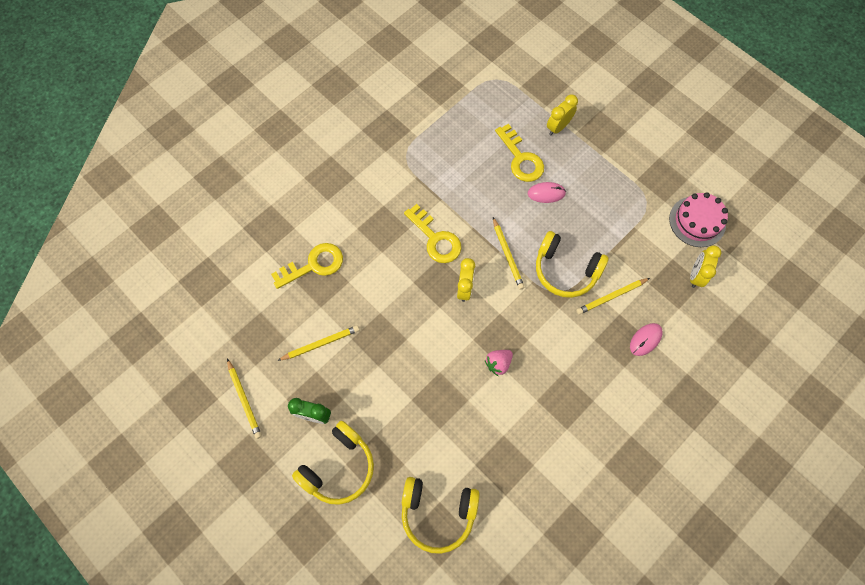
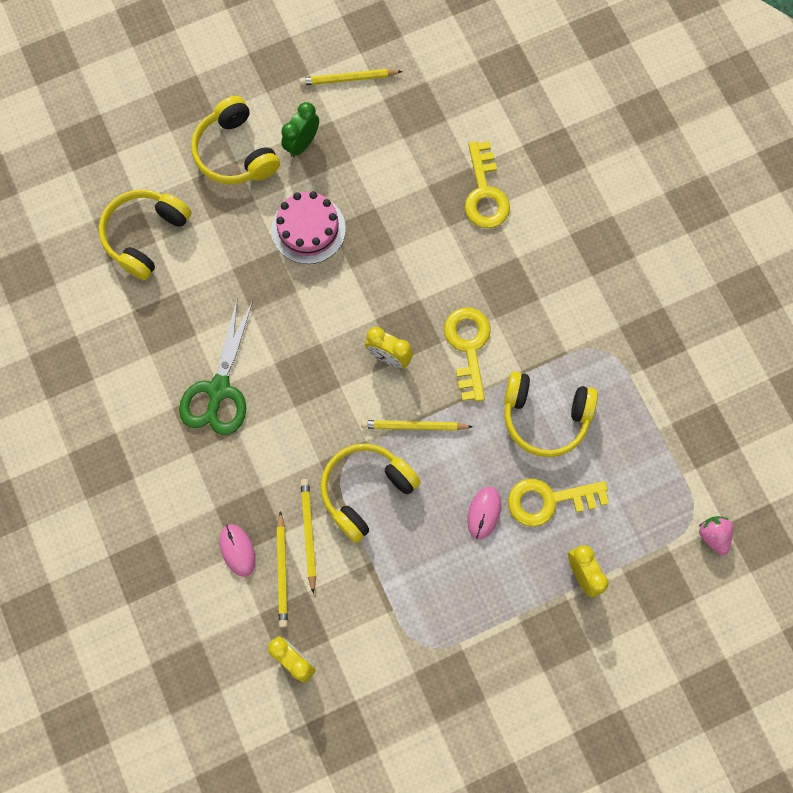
camera: 110 degrees right, 5 degrees up
yellow pencil [277,325,360,361] -> yellow pencil moved to [277,511,288,627]
yellow key [404,204,461,263] -> yellow key turned 105 degrees clockwise [444,308,491,401]
pink strawberry [485,350,513,376] -> pink strawberry moved to [698,516,733,555]
pink cake [669,192,728,247] -> pink cake moved to [271,191,346,264]
none -> green scissors [179,300,253,435]
none -> yellow headphones [504,372,598,457]

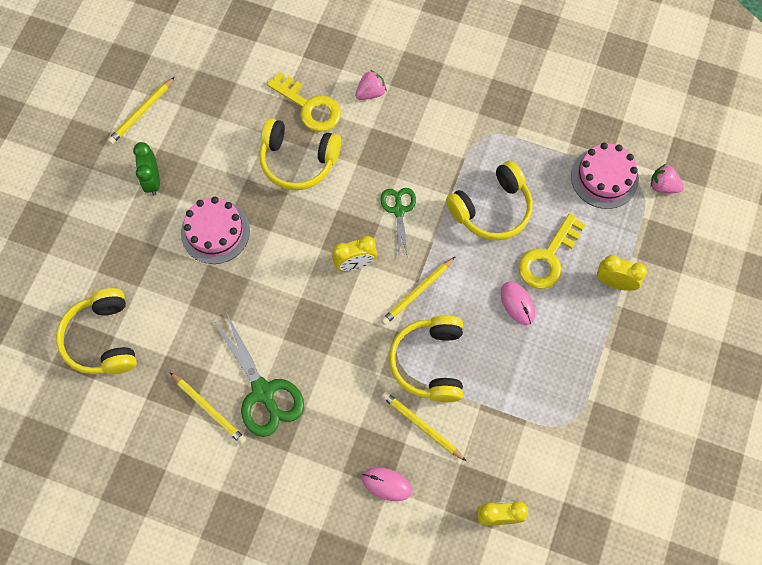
camera: 45 degrees left, 5 degrees down
yellow headphones [191,96,280,184] -> yellow headphones moved to [259,118,341,190]
yellow pencil [277,511,288,627] -> yellow pencil moved to [170,372,246,444]
yellow key [444,308,491,401] -> green scissors [380,188,416,258]
none -> pink strawberry [355,70,386,100]
none -> pink cake [571,143,639,209]

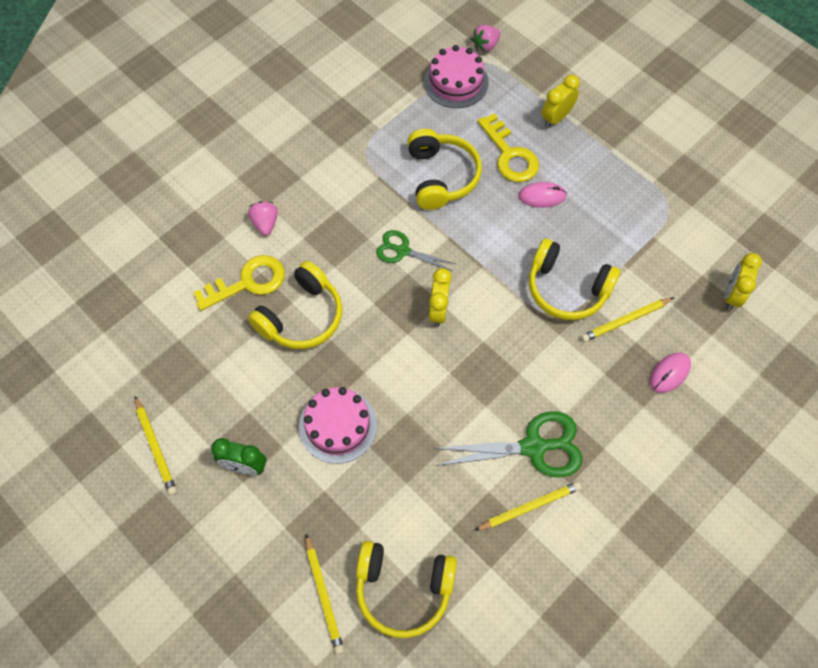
camera: 65 degrees left, 5 degrees down
yellow pencil [381,257,455,325] -> yellow pencil moved to [306,534,344,654]

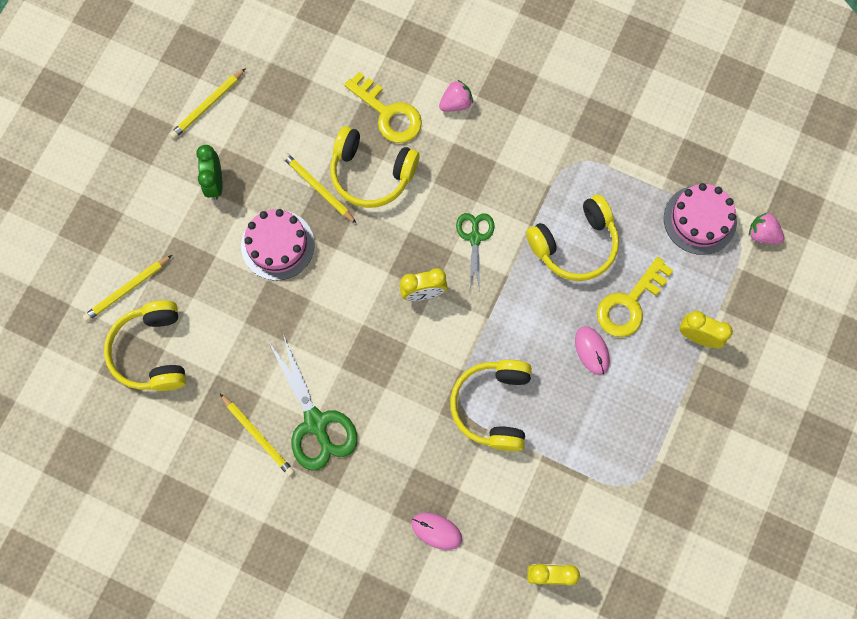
camera: 70 degrees right, 10 degrees up
yellow pencil [581,297,674,342] -> yellow pencil moved to [282,152,357,224]

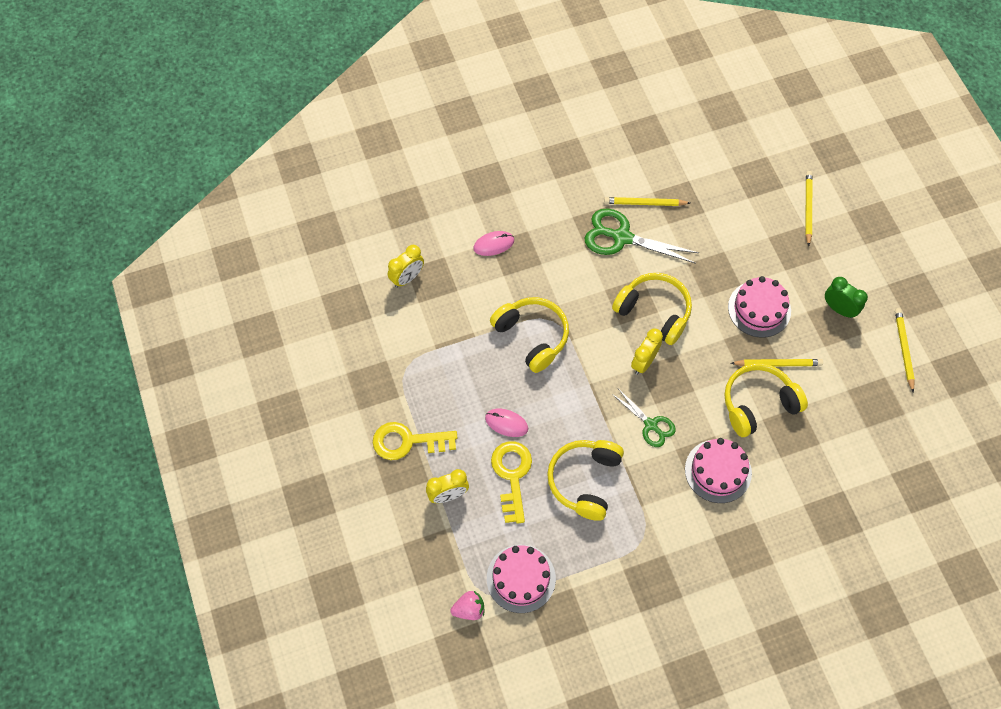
camera: 135 degrees right, 10 degrees down
yellow headphones [104,300,186,391] -> yellow headphones moved to [612,273,692,345]
yellow key [344,72,422,143] -> yellow key moved to [373,422,457,460]
pink strawberry [439,80,473,112] -> none
none -> pink cake [685,438,752,503]

